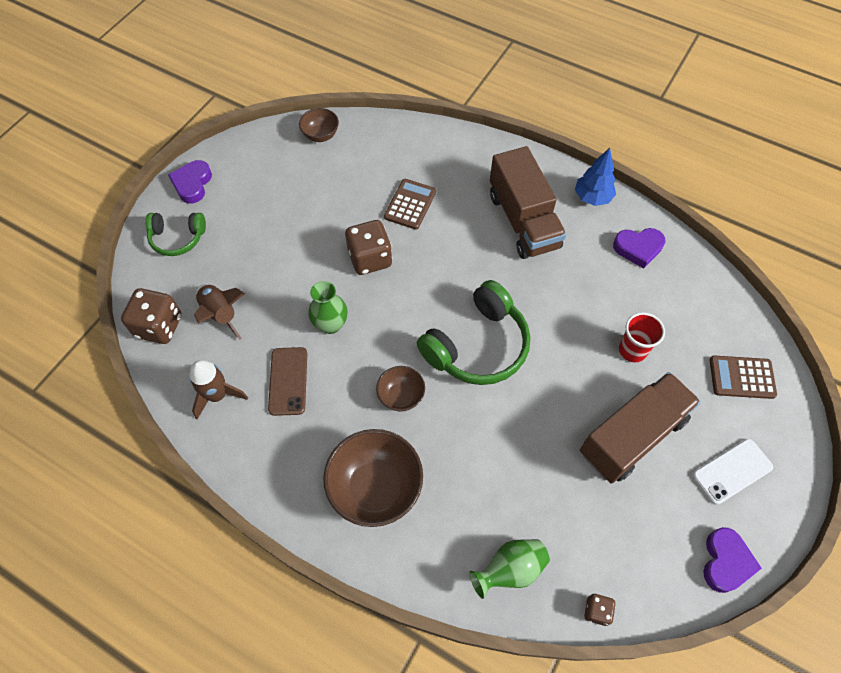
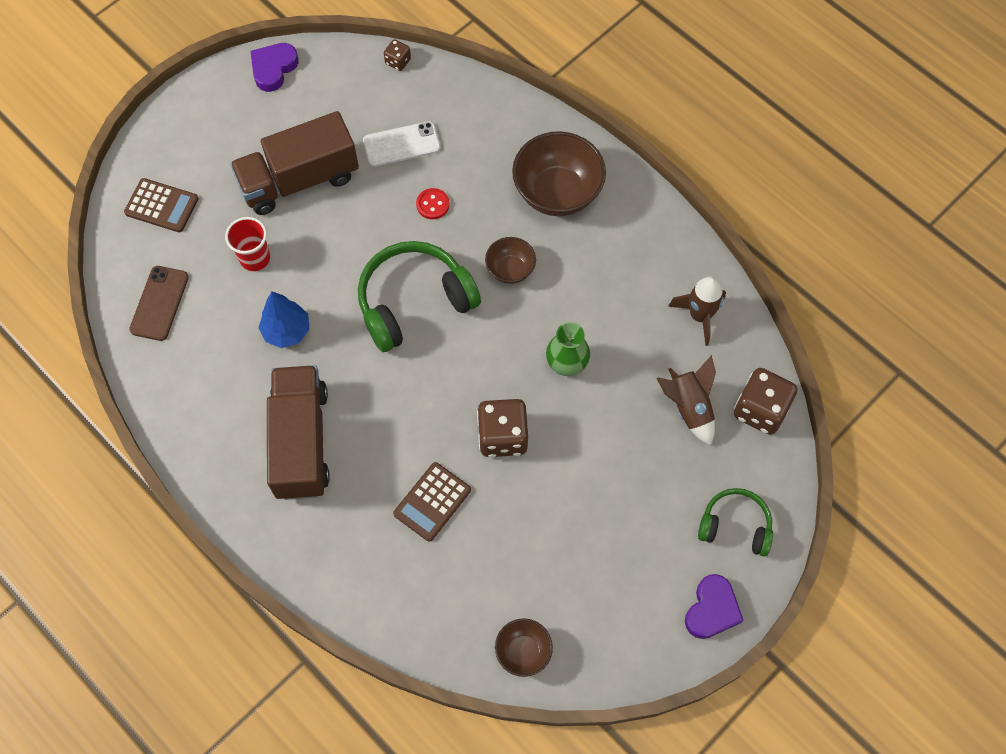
camera: 165 degrees left, 5 degrees up
brown phone [268,347,307,416] -> brown phone moved to [129,266,189,341]
green vase [469,539,550,599] -> none
blue tree [575,148,616,206] -> blue tree moved to [258,292,310,348]
purple heart [613,228,665,268] -> none
white phone [692,439,773,505] -> white phone moved to [363,121,441,167]
none -> red button [416,188,449,219]

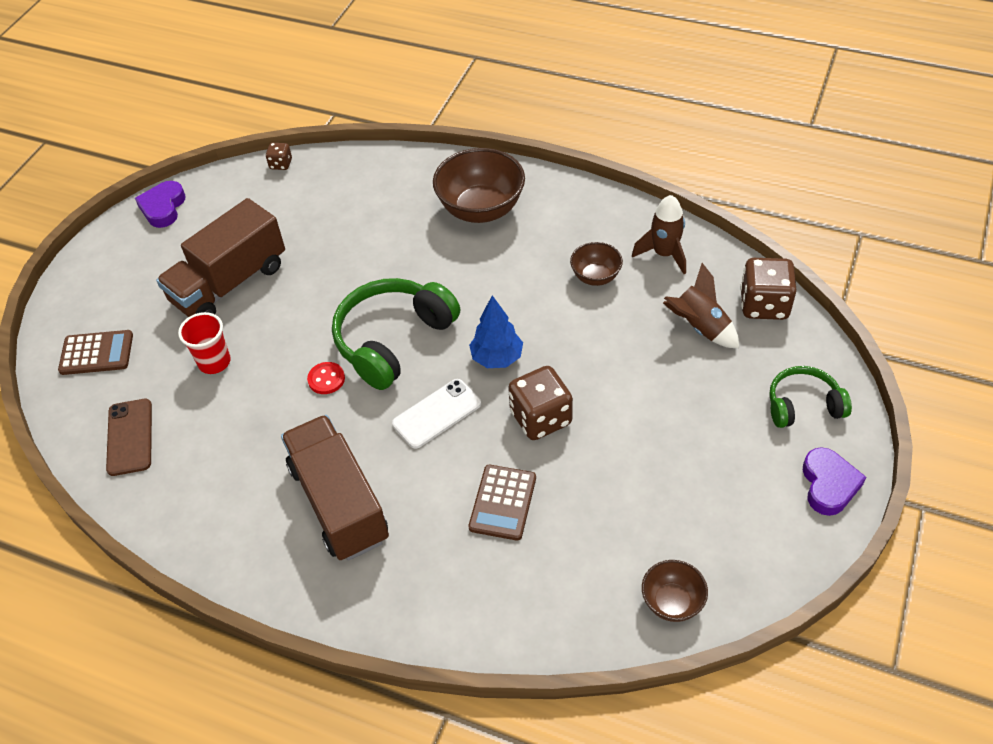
camera: 20 degrees left, 15 degrees down
blue tree [258,292,310,348] -> blue tree moved to [469,295,523,368]
white phone [363,121,441,167] -> white phone moved to [392,379,481,449]
red button [416,188,449,219] -> red button moved to [307,362,345,394]
brown bowl [485,237,536,284] -> brown bowl moved to [570,242,623,286]
green vase [546,322,590,376] -> none

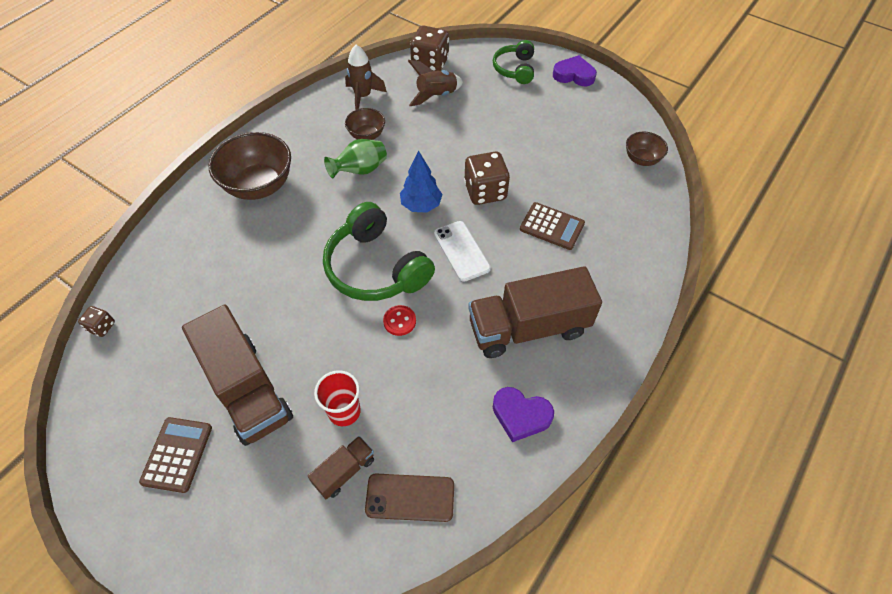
camera: 80 degrees left, 5 degrees up
brown calculator [58,330,133,375] -> brown calculator moved to [139,417,212,493]
purple heart [135,181,186,228] -> purple heart moved to [493,387,554,442]
none -> brown truck [308,436,374,499]
none -> green vase [324,139,387,178]

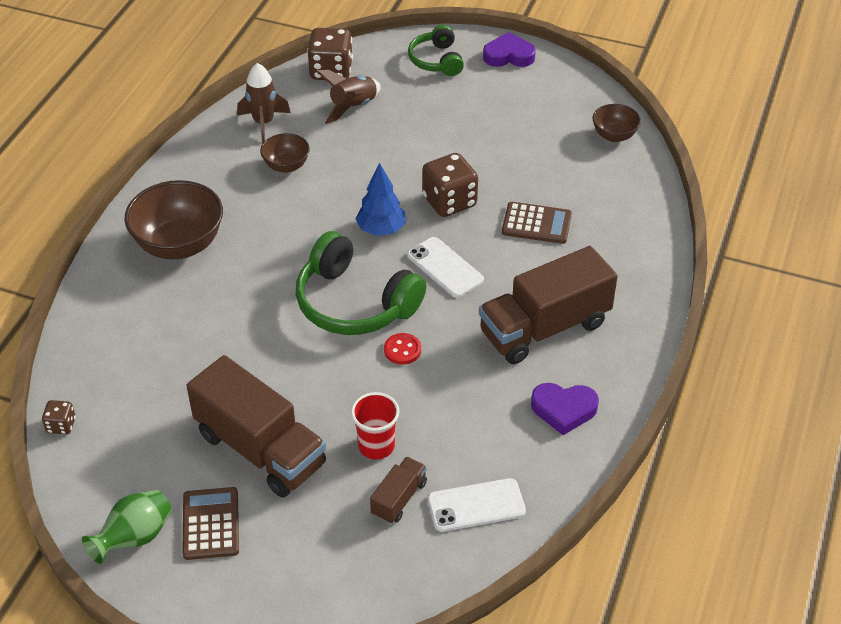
camera: 15 degrees left, 10 degrees down
green vase [324,139,387,178] -> green vase moved to [82,490,172,564]
brown phone [365,474,454,522] -> white phone [428,478,526,532]

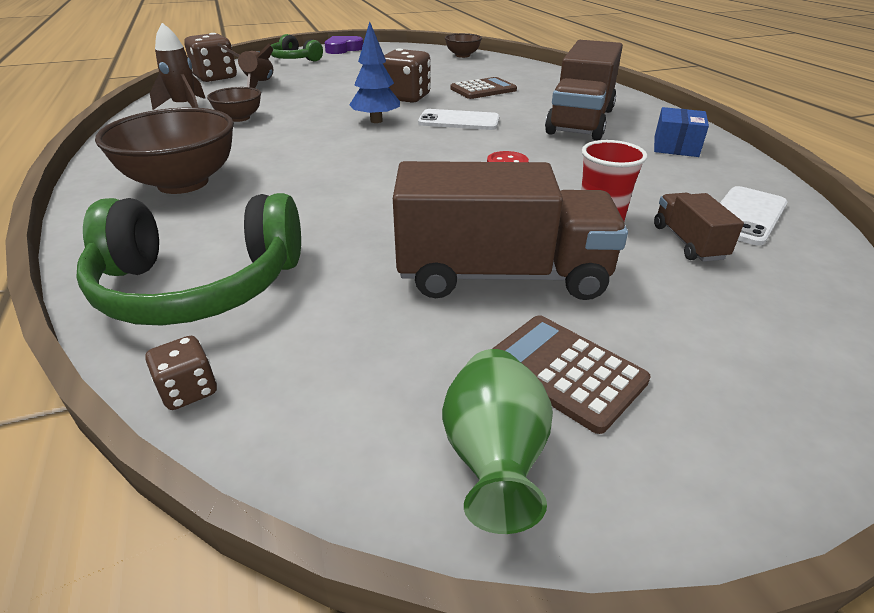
camera: 40 degrees left, 10 degrees down
green headphones [296,231,426,335] -> green headphones moved to [76,193,301,326]
purple heart [531,383,599,435] -> blue box [654,107,709,157]

